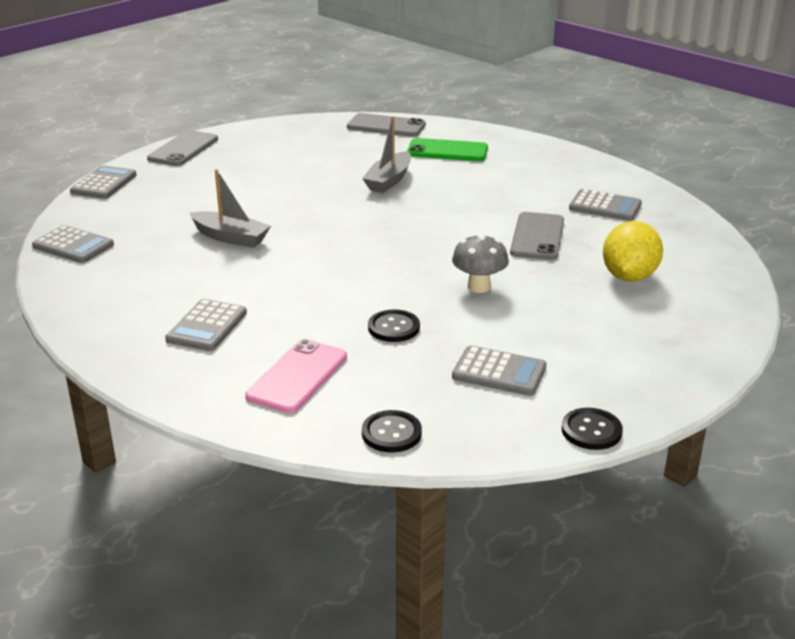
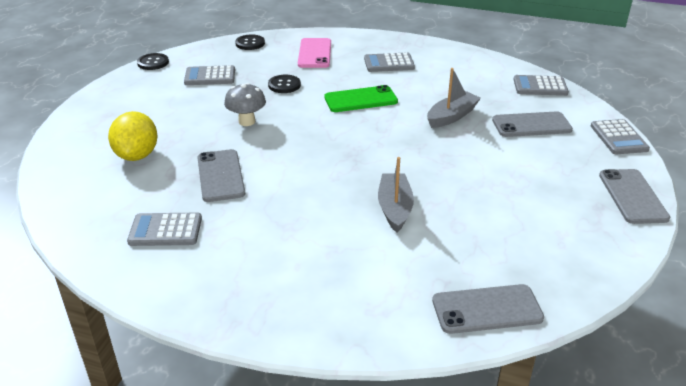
camera: 155 degrees right, 5 degrees up
grey calculator [165,299,247,351] -> grey calculator turned 90 degrees counterclockwise [364,53,415,72]
grey boat [189,169,271,248] -> grey boat turned 135 degrees clockwise [427,68,481,128]
green phone [407,138,488,161] -> green phone moved to [324,85,398,112]
none -> grey phone [492,111,573,137]

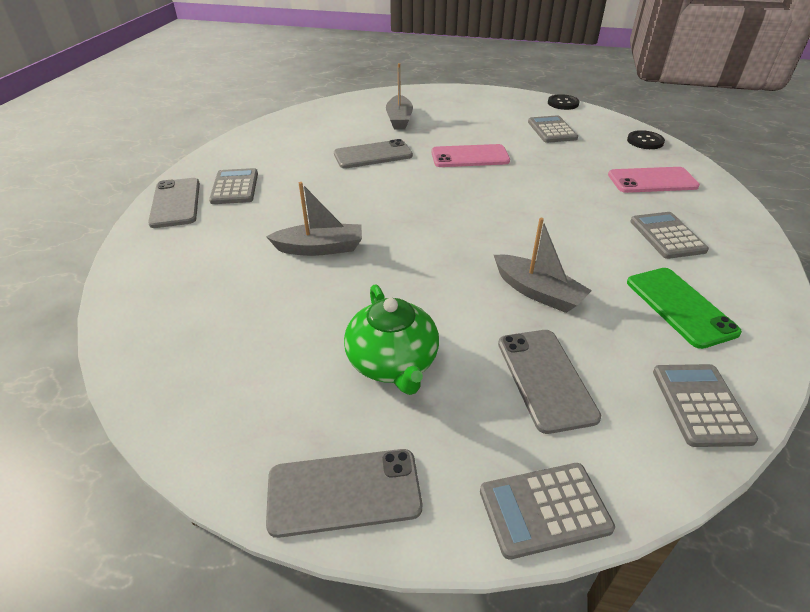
camera: 85 degrees right, 5 degrees up
yellow lemon [108,111,158,161] -> grey boat [386,63,413,130]
grey calculator [127,213,202,246] -> grey calculator moved to [209,168,258,204]
grey mushroom [224,83,266,126] -> pink phone [431,144,510,167]
black button [268,75,301,93] -> none
green phone [324,85,398,112] -> green phone moved to [627,268,742,349]
grey phone [432,284,544,334] -> grey phone moved to [148,178,200,228]
none -> green teapot [344,284,439,395]

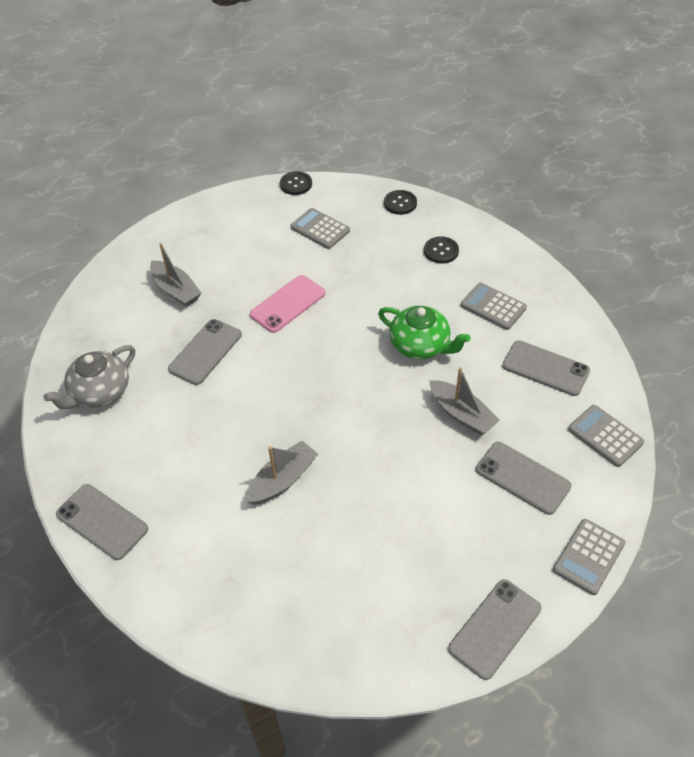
camera: 40 degrees left, 10 degrees up
grey calculator [209,168,258,204] -> none
green teapot [344,284,439,395] -> green teapot moved to [378,306,470,360]
grey boat [494,218,592,313] -> grey boat turned 45 degrees clockwise [429,367,500,435]
pink phone [608,167,700,193] -> black button [424,236,459,264]
green phone [627,268,742,349] -> grey phone [502,340,590,396]
none -> grey teapot [44,345,135,409]

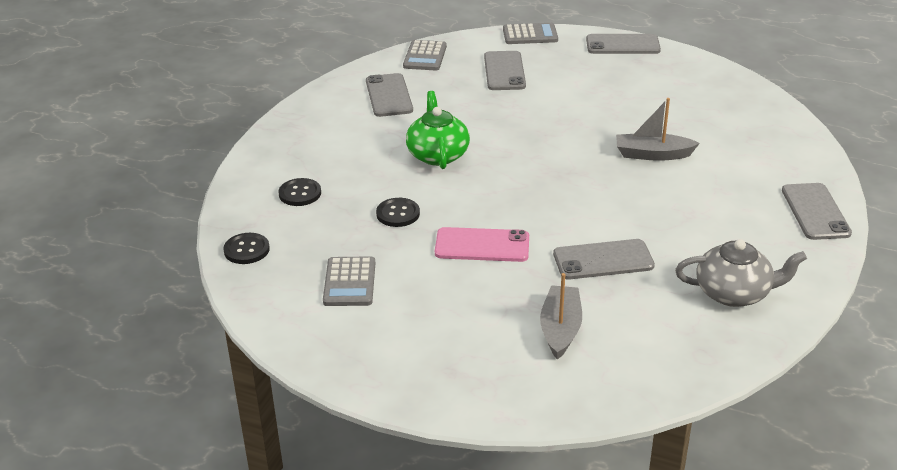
camera: 130 degrees left, 15 degrees down
black button [280,171,312,195] -> black button moved to [376,198,420,227]
grey boat [429,367,500,435] -> none
grey calculator [461,283,527,330] -> none

